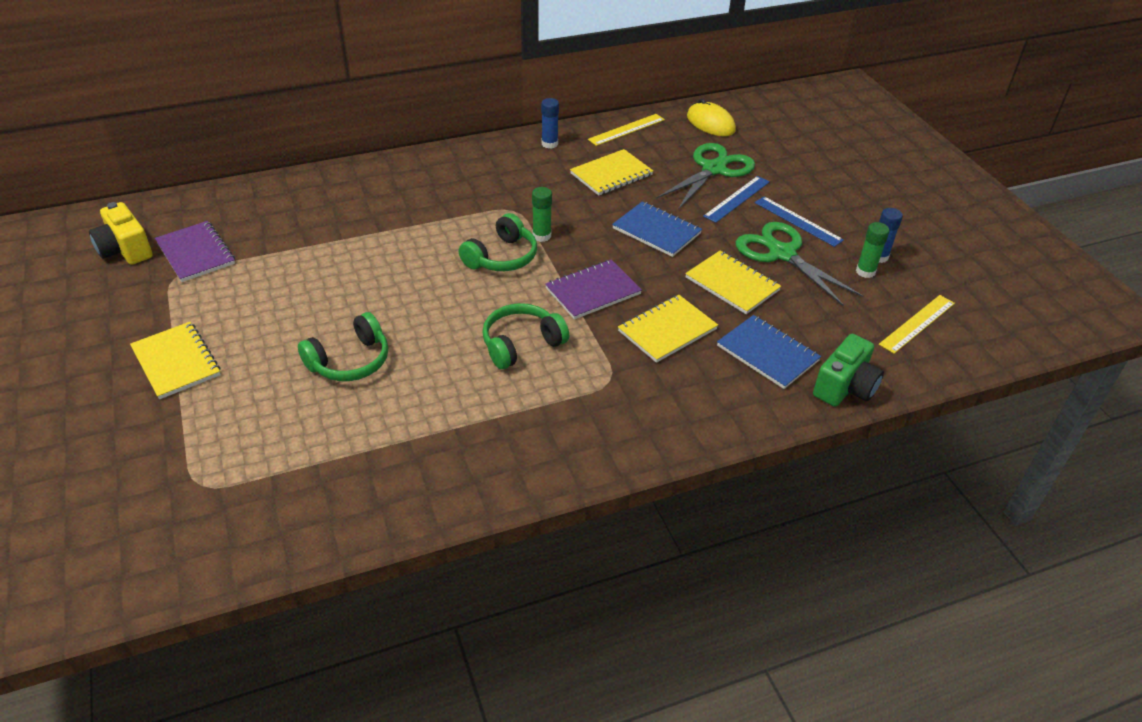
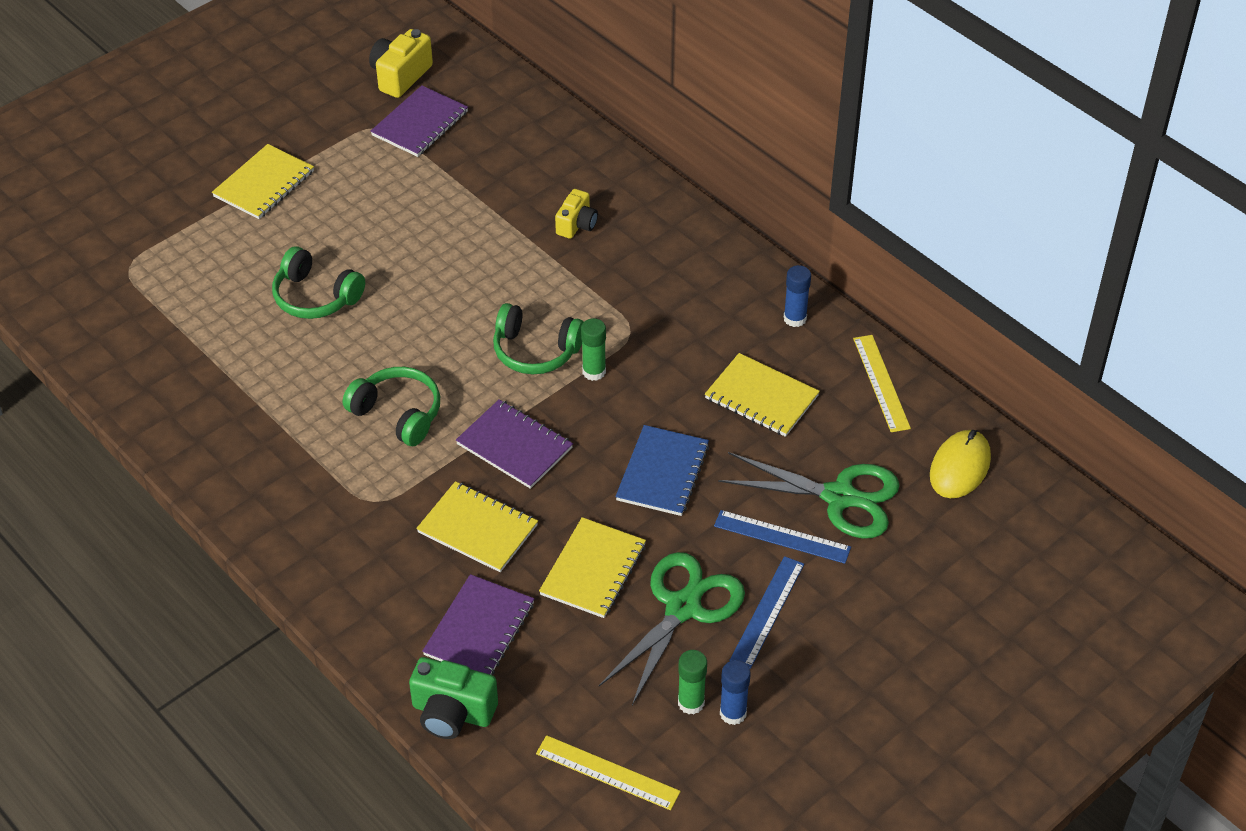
camera: 70 degrees right, 5 degrees up
yellow ruler [588,114,665,146] -> yellow ruler turned 45 degrees clockwise [853,335,911,432]
blue notebook [717,315,821,389] -> purple notebook [422,574,534,675]
none -> yellow camera [555,189,598,239]

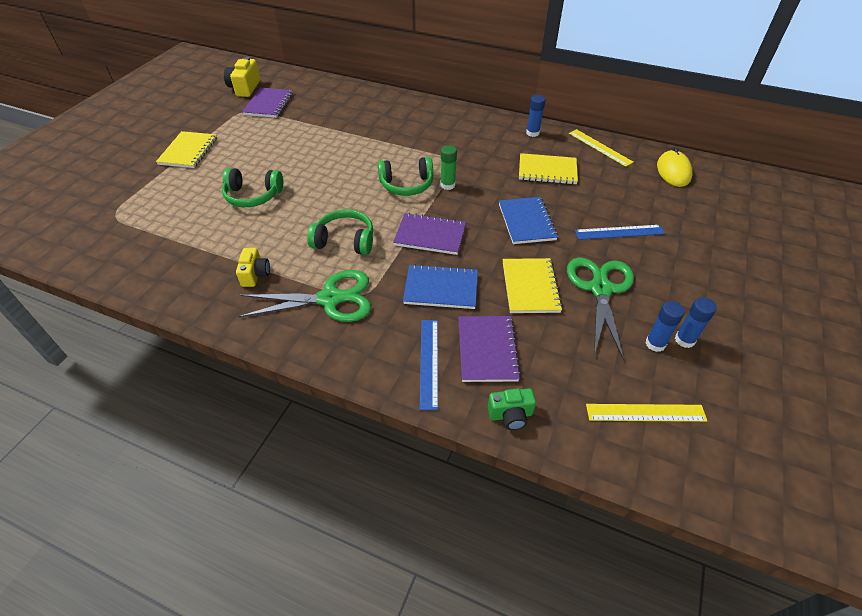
camera: 25 degrees left, 0 degrees up
green camera [409,657,498,739] -> green camera [488,388,536,430], size x0.66
yellow notebook [416,481,538,572] -> blue notebook [403,264,478,309]
yellow camera [555,189,598,239] -> yellow camera moved to [236,248,270,287]
green glue stick [678,650,707,714] -> blue glue stick [645,301,685,352]
green scissors [718,452,900,539] -> green scissors moved to [238,270,371,322]
blue ruler [730,556,804,669] -> blue ruler moved to [420,320,438,410]

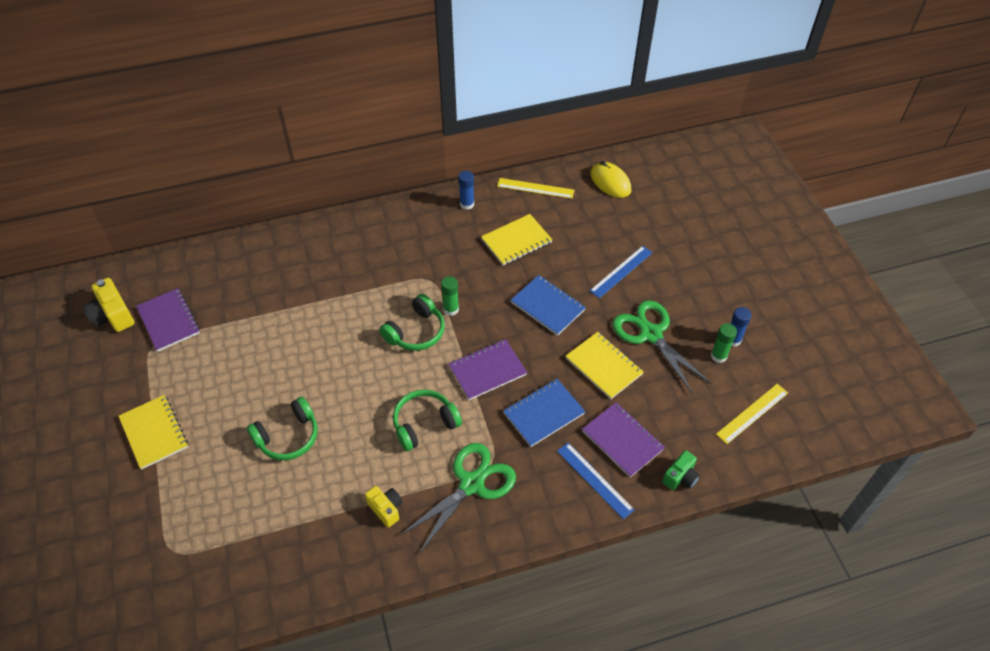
camera: 40 degrees left, 5 degrees up
blue glue stick [645,301,685,352] -> green glue stick [711,323,737,363]

